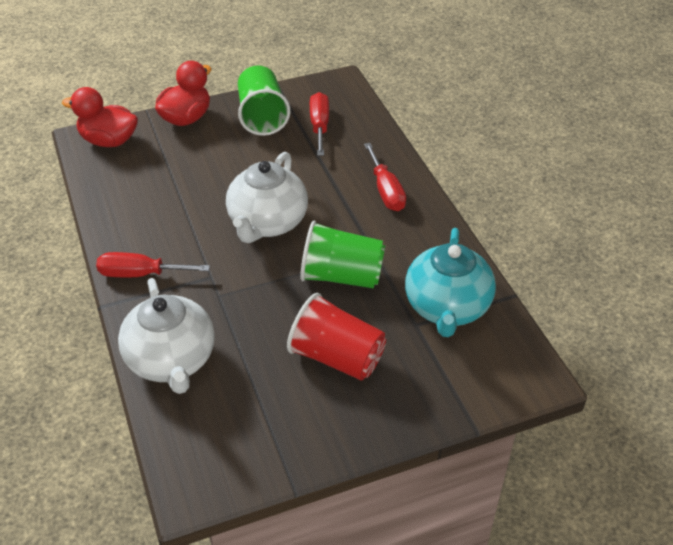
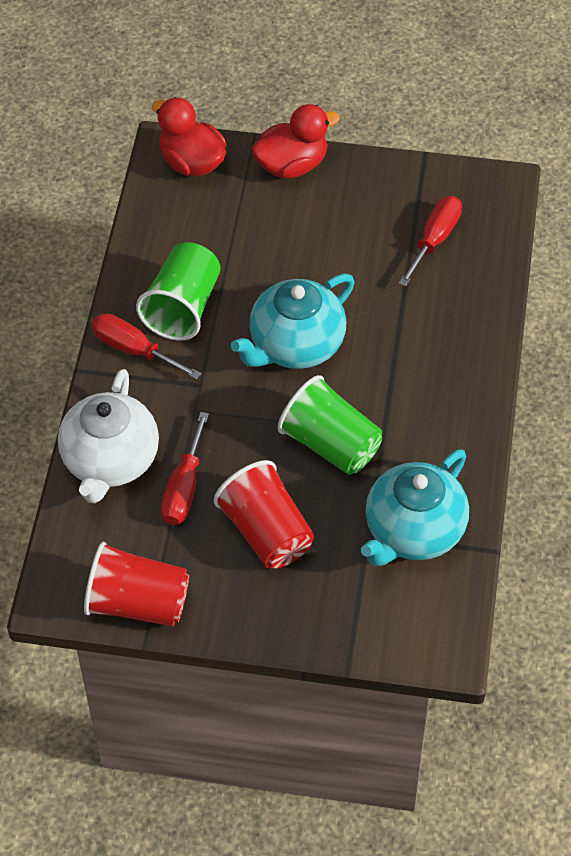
camera: 30 degrees right, 10 degrees up
white teapot [226,152,308,243] -> turquoise teapot [231,274,355,369]
green cup [238,66,291,136] -> green cup moved to [136,242,220,341]
red screwdriver [364,143,406,211] -> red screwdriver moved to [161,412,209,525]
none -> red cup [84,542,189,626]

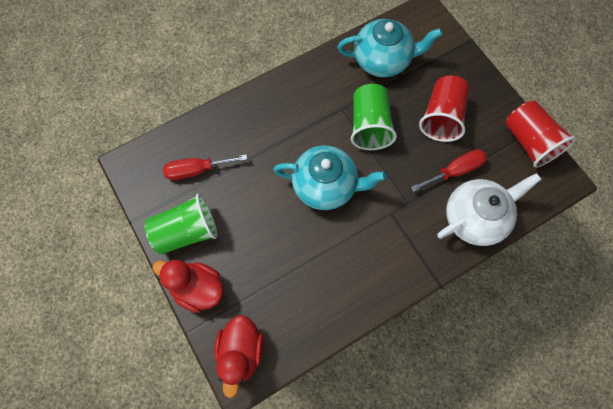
camera: 130 degrees left, 15 degrees up
red screwdriver [91,313,201,380] -> none
green cup [136,242,220,341] -> green cup moved to [145,194,217,254]

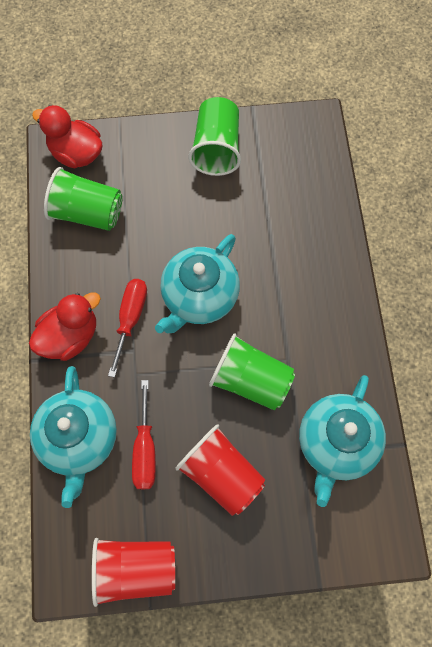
camera: 115 degrees right, 0 degrees up
red duck [152,259,224,313] -> red duck moved to [29,292,101,361]
red screwdriver [163,154,247,180] -> red screwdriver moved to [108,279,147,378]
white teapot [437,173,541,246] -> turquoise teapot [30,366,117,508]
none -> green cup [44,167,123,231]

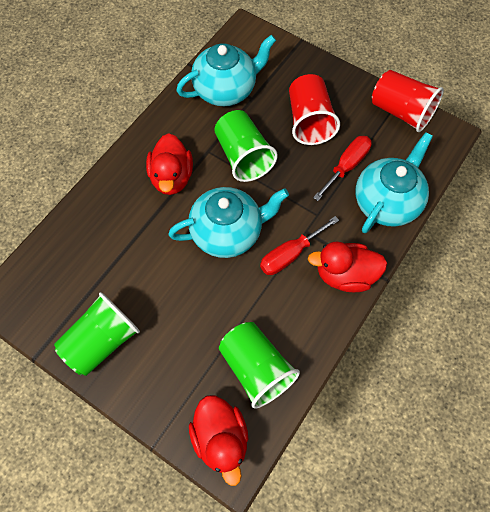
camera: 140 degrees left, 5 degrees down
none -> red duck [146,133,193,195]

